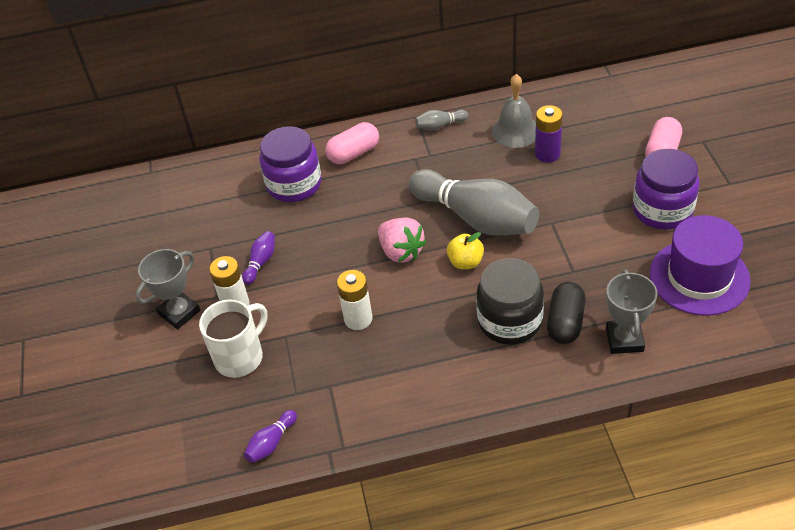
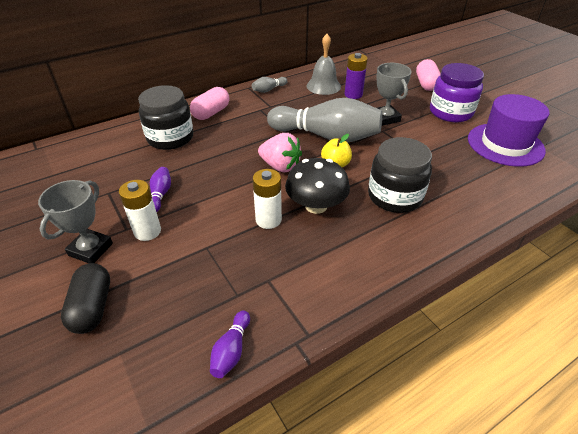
camera: 25 degrees left, 5 degrees down
white mug [199,299,268,378] -> none
purple jar [259,126,322,202] -> black jar [138,85,194,150]
black capsule [547,282,586,344] -> black capsule moved to [61,263,110,334]
grey trophy [606,270,657,354] -> grey trophy moved to [376,63,412,126]
none -> black mushroom [285,158,350,214]

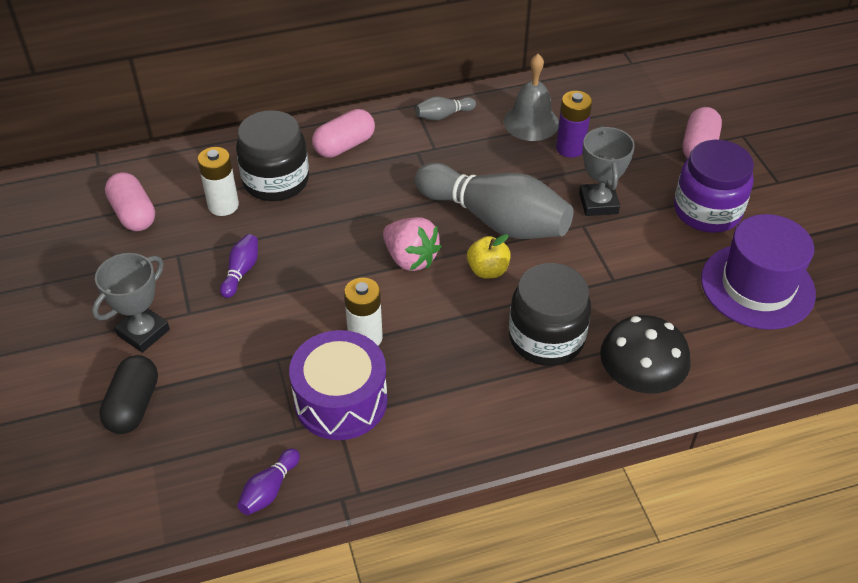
camera: 15 degrees right, 5 degrees up
white battery [119,180,161,241] -> white battery moved to [198,147,239,216]
black mushroom [285,158,350,214] -> black mushroom moved to [600,315,690,394]
none -> pink capsule [105,172,155,231]
none -> purple drum [289,330,388,440]

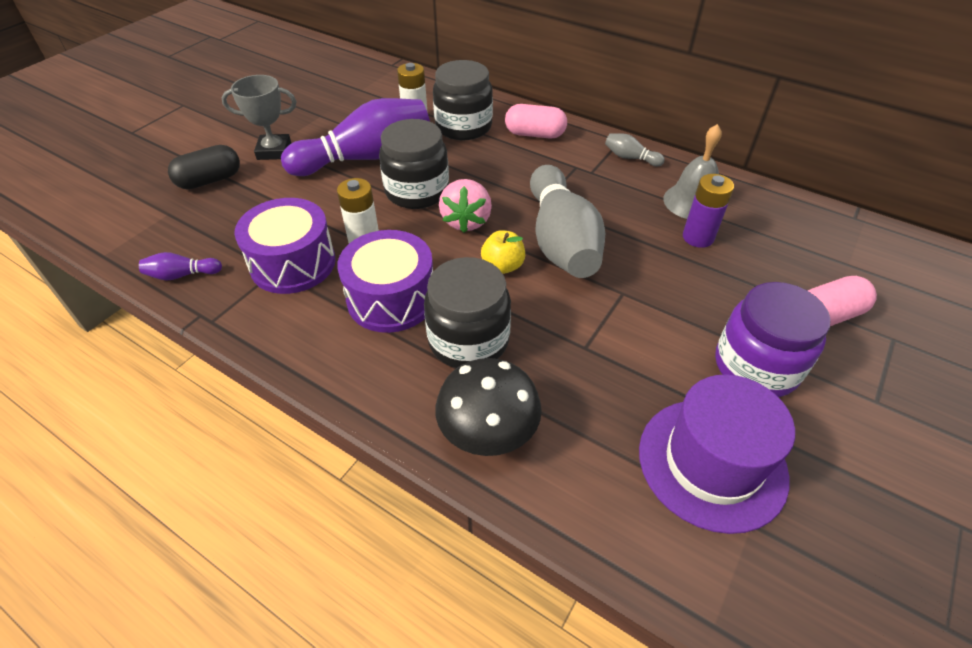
camera: 50 degrees right, 0 degrees up
pink capsule [105,172,155,231] -> none
purple bowling pin [220,234,258,298] -> purple bowling pin [281,98,430,176], size x2.43
grey trophy [579,126,635,216] -> none
none -> purple drum [337,230,433,333]
none -> black jar [379,119,449,209]

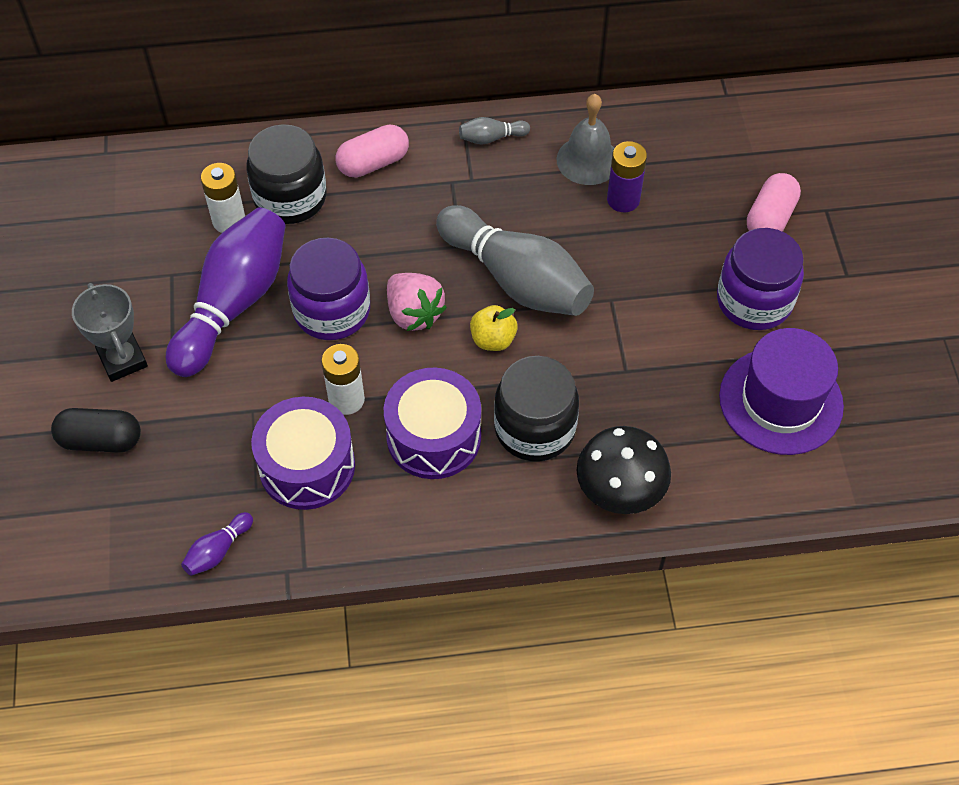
camera: 40 degrees left, 10 degrees up
black capsule [168,145,240,189] -> black capsule turned 75 degrees clockwise [51,408,141,453]
grey trophy [222,75,297,160] -> grey trophy turned 75 degrees counterclockwise [72,283,148,382]
black jar [379,119,449,209] -> purple jar [287,238,370,340]

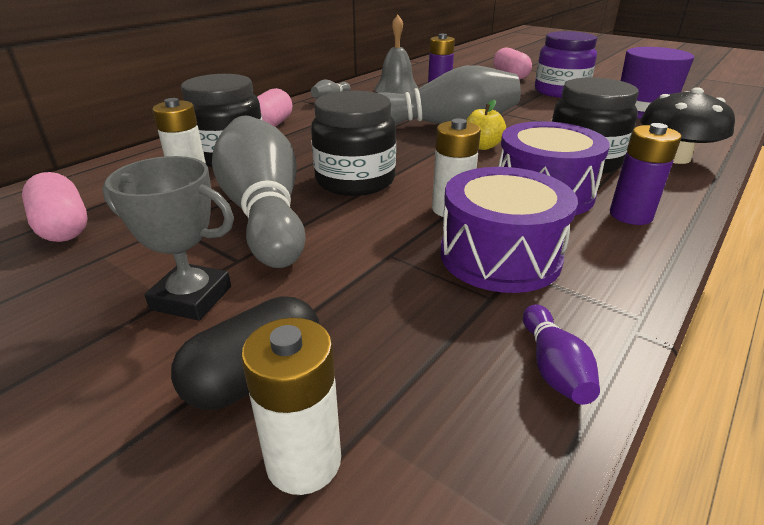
camera: 45 degrees left, 25 degrees down
purple bowling pin [166,207,286,377] -> grey bowling pin [212,116,306,268]
purple jar [287,238,370,340] -> black jar [311,91,396,196]
pink strawberry [387,273,447,331] -> none
none -> pink capsule [22,172,87,242]
none -> white battery [241,318,341,495]
none -> purple battery [610,123,682,225]

